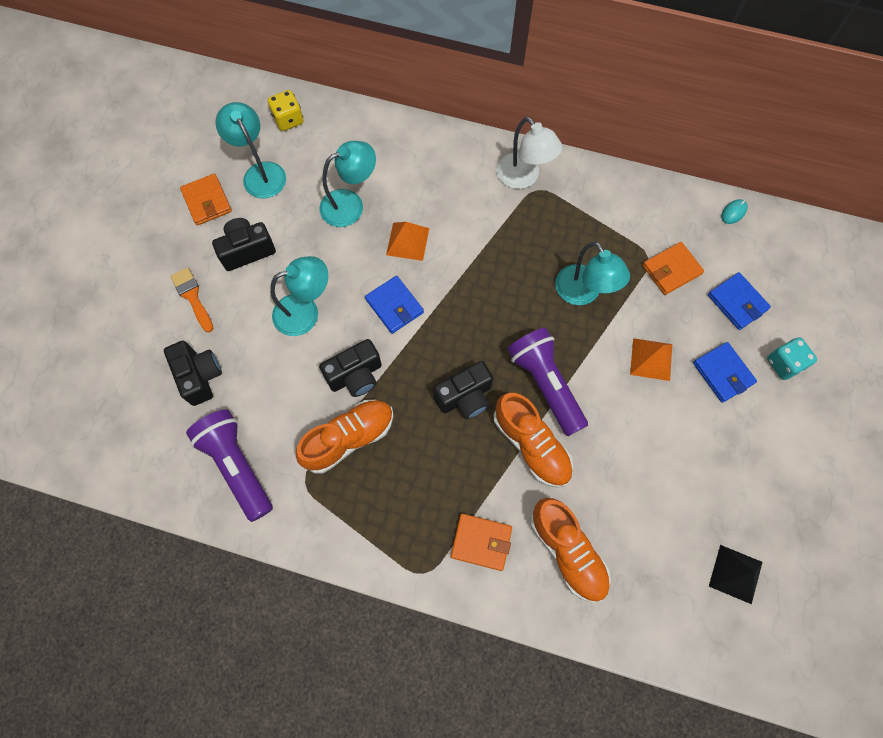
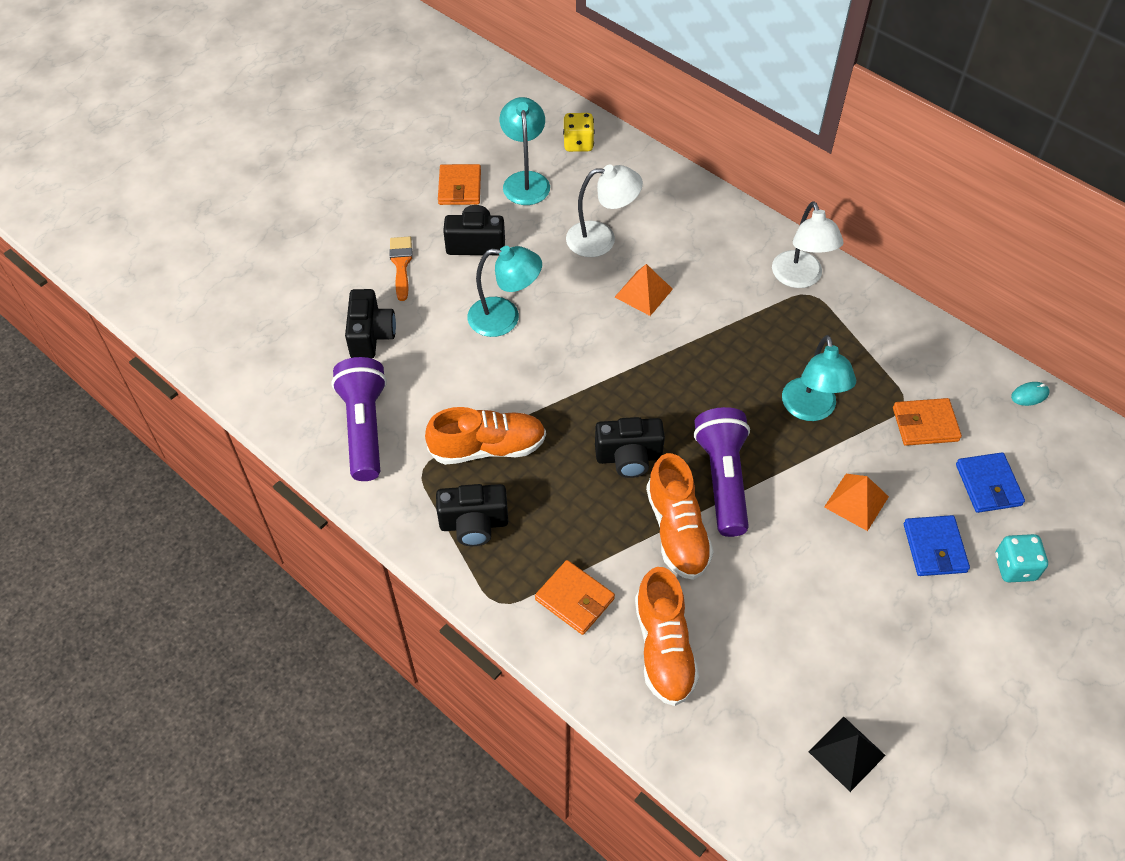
camera: 25 degrees right, 15 degrees down
black camera [319,339,382,397] -> black camera moved to [436,484,508,546]
turquoise lamp [320,141,376,227] -> white lamp [566,165,643,257]
blue wallet [365,276,424,334] -> none

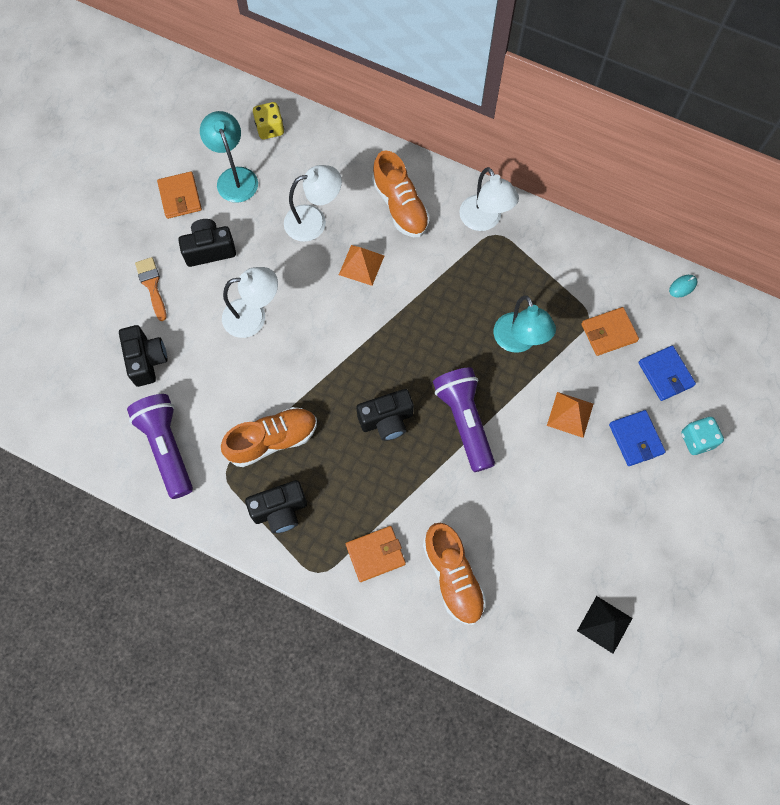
camera: 15 degrees left, 15 degrees up
turquoise lamp [467,246,542,337] -> white lamp [222,267,278,338]
orange wallet [535,560,615,635] -> orange wallet turned 45 degrees counterclockwise [346,526,406,582]
orange shoe [646,453,714,580] -> orange shoe moved to [372,150,430,237]

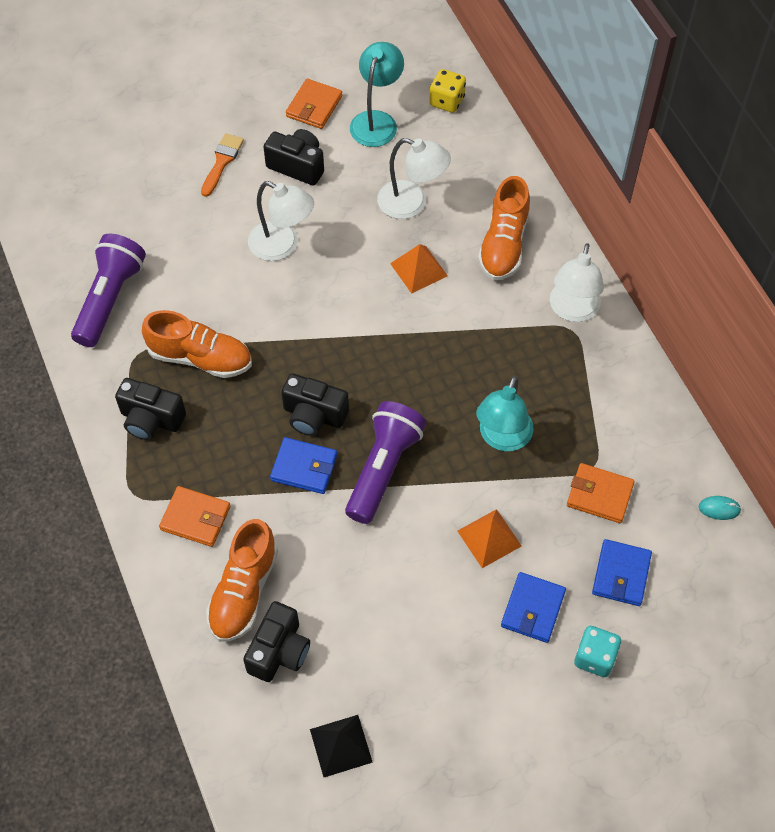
camera: 40 degrees right, 10 degrees down
black camera [119,325,167,387] -> black camera moved to [243,601,310,682]
none -> blue wallet [270,437,337,494]

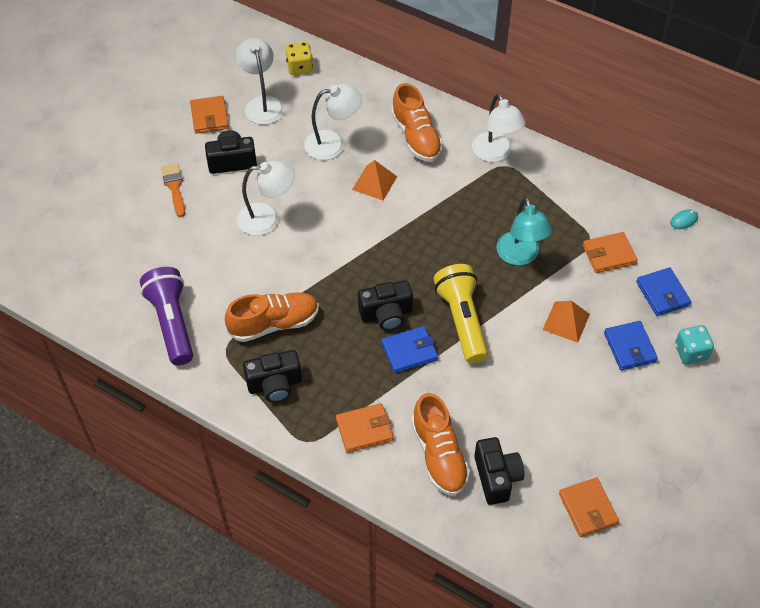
camera: 35 degrees left, 5 degrees down
black pyramid [310,715,373,777] -> orange wallet [559,478,619,537]
purple flashlight [345,401,426,524] -> yellow flashlight [433,264,488,363]
turquoise lamp [350,42,404,147] -> white lamp [236,38,284,125]

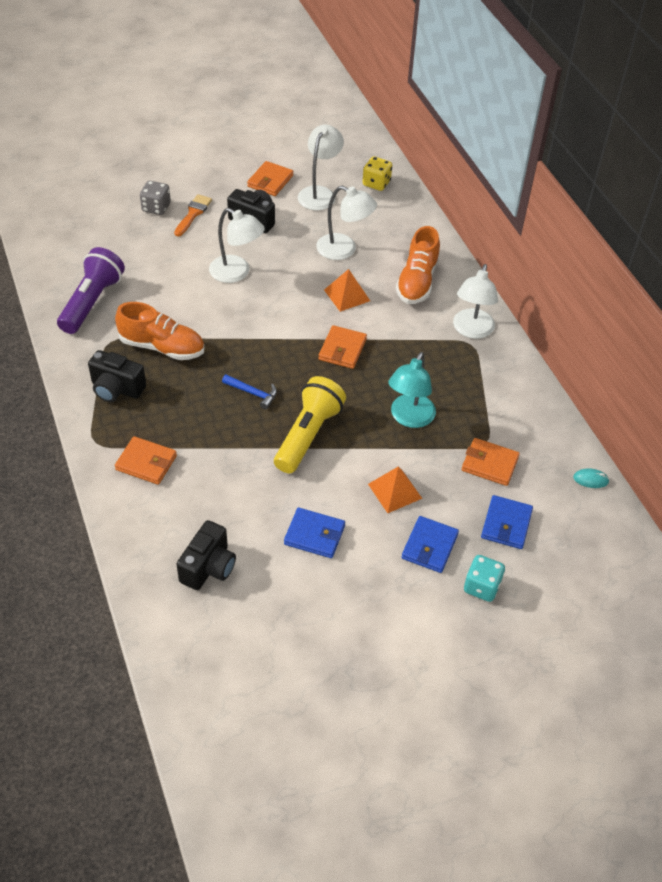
camera: 35 degrees right, 5 degrees down
black camera [358,280,413,330] -> blue hammer [222,374,277,410]
blue wallet [381,326,438,373] -> blue wallet moved to [284,508,345,558]
orange shoe [411,393,470,496] -> none
orange wallet [559,478,619,537] -> orange wallet moved to [318,325,367,369]
none -> grey dice [140,181,171,215]

